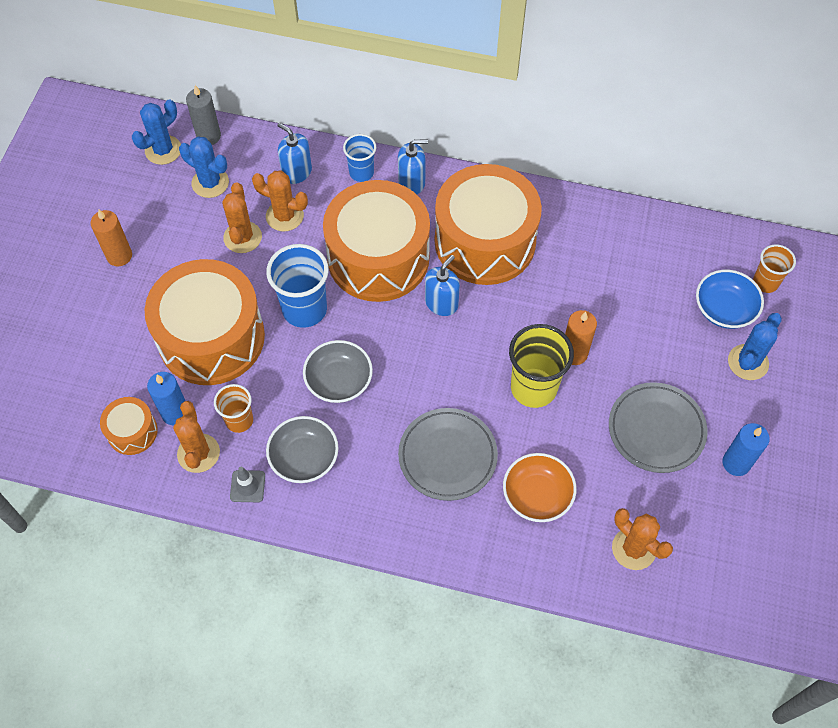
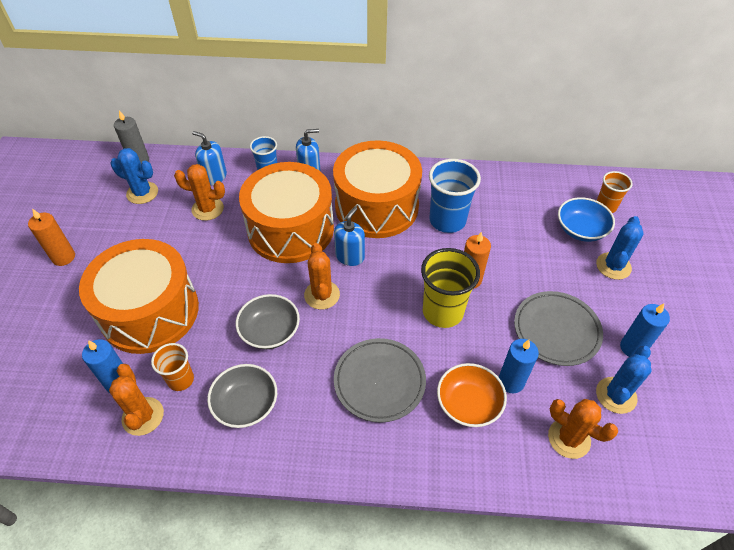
camera: 10 degrees left, 10 degrees down
orange drum [100,397,158,455] -> none
blue cactus [132,100,181,165] -> blue cactus moved to [596,346,652,414]
orange cactus [222,182,262,253] -> orange cactus moved to [304,243,340,310]
grey traffic cone [230,467,265,502] -> none
blue cup [266,244,329,328] -> blue cup moved to [429,159,481,233]
none -> blue candle [499,339,539,393]

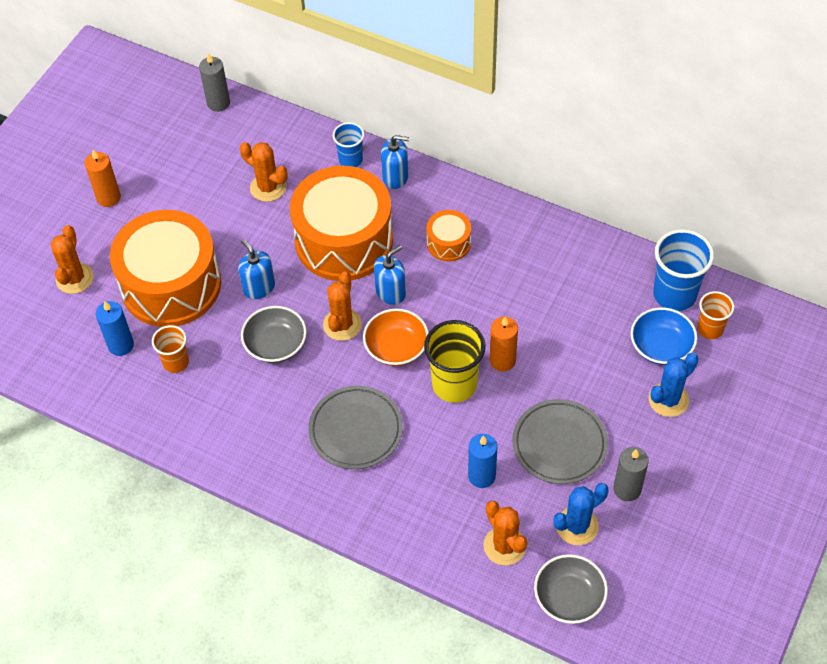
camera: 25 degrees right, 5 degrees up
orange cactus [109,364,164,436] -> orange cactus moved to [51,225,94,294]
blue cactus [111,148,158,204] -> none
blue soap dispenser [192,131,227,185] -> blue soap dispenser moved to [238,239,275,299]
grey bowl [207,364,277,428] -> grey bowl moved to [534,554,608,624]
orange drum [333,140,422,238] -> orange drum [426,210,471,262], size x0.45
blue cup [429,159,481,233] -> blue cup moved to [653,229,714,311]
orange bowl [437,363,507,427] -> orange bowl moved to [363,309,429,366]
blue candle [620,303,670,357] -> grey candle [613,447,649,501]

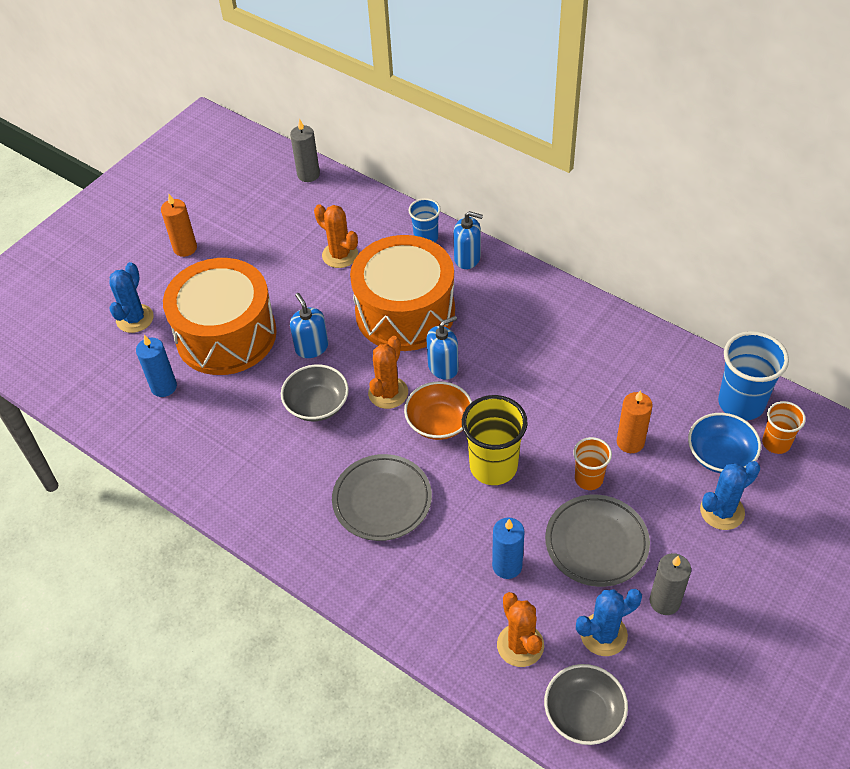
camera: 10 degrees right, 5 degrees down
orange cactus [51,225,94,294] -> blue cactus [109,262,154,333]
orange cup [152,325,189,373] -> orange cup moved to [573,437,612,490]
orange drum [426,210,471,262] -> none
orange candle [490,316,518,372] -> orange candle moved to [617,390,653,453]

